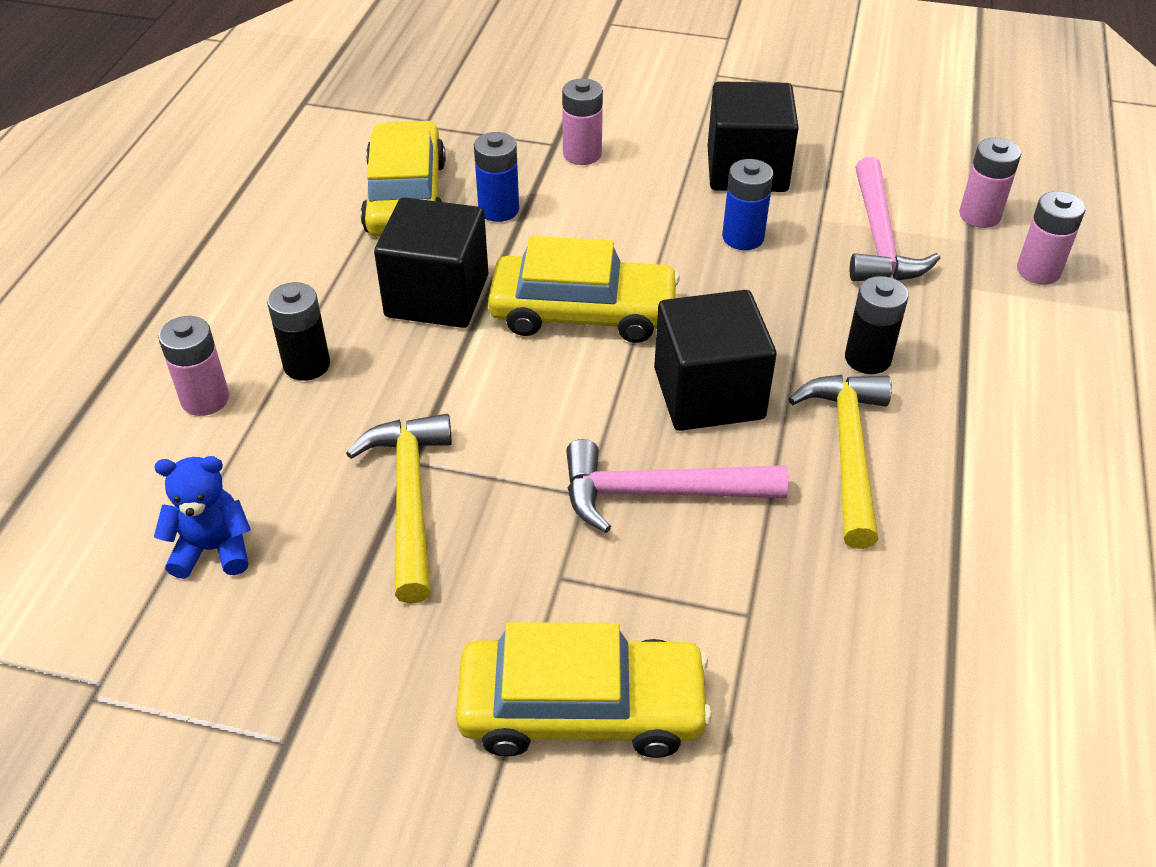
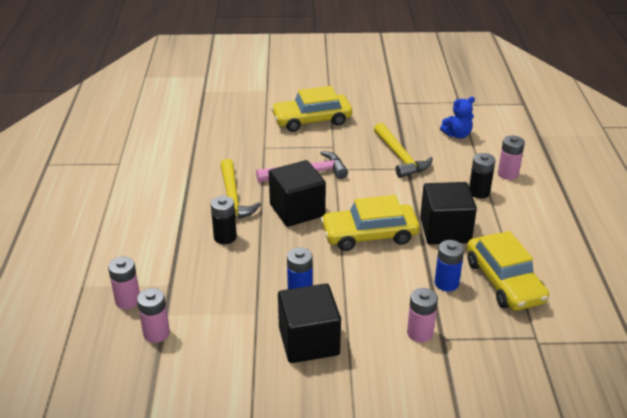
camera: 165 degrees right, 10 degrees down
pink hammer [850,157,940,281] -> none

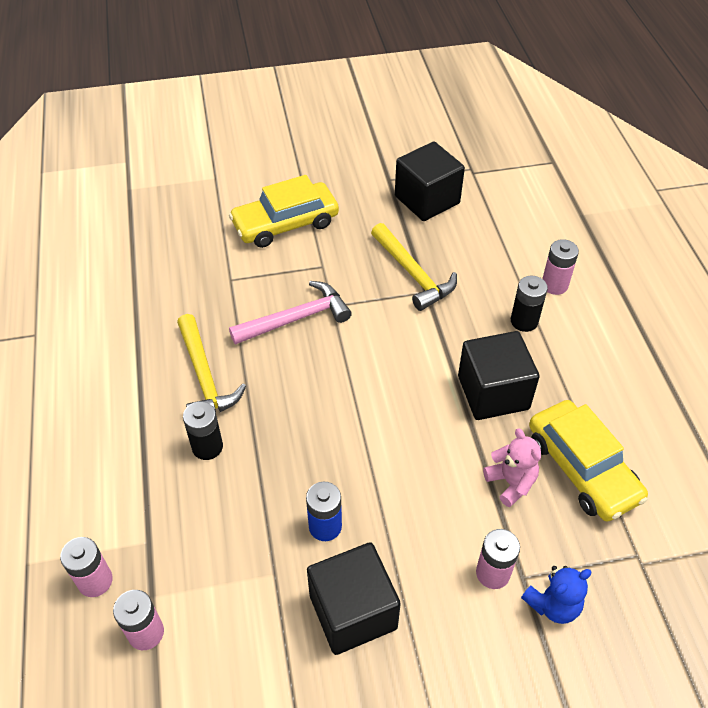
camera: 10 degrees left, 15 degrees up
black cube [269,160,326,227] -> black cube moved to [395,142,465,221]
yellow car [321,195,420,251] -> none
blue battery [435,240,464,291] -> pink teddy bear [483,428,541,507]
blue teddy bear [440,97,475,139] -> blue teddy bear moved to [521,566,592,624]

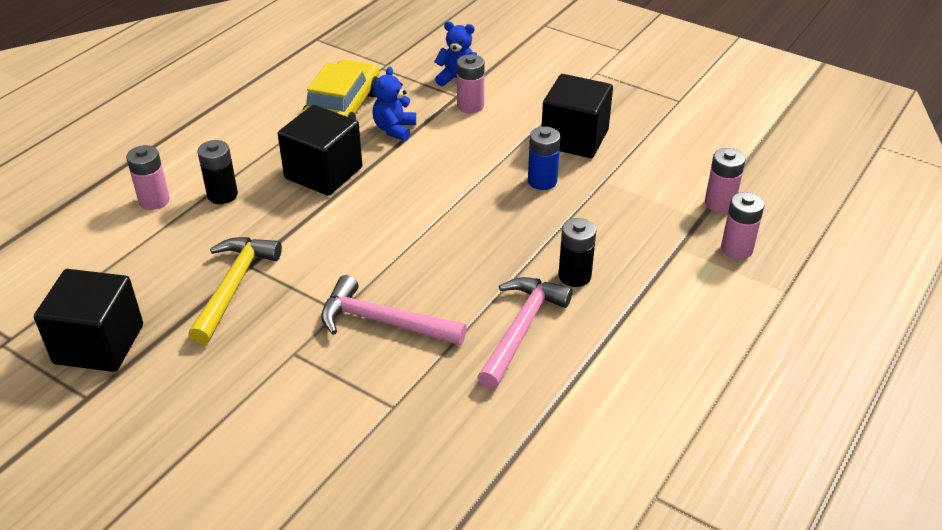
camera: 135 degrees left, 10 degrees down
yellow hammer [177,314,246,412] -> pink hammer [477,277,573,389]
yellow car [229,175,339,248] -> none
pink teddy bear [483,428,541,507] -> blue teddy bear [372,67,416,141]

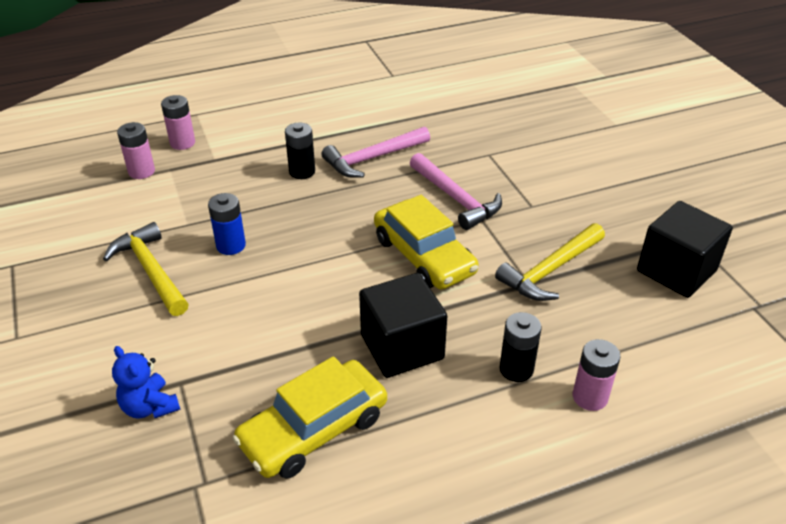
camera: 145 degrees left, 0 degrees up
blue teddy bear [372,67,416,141] -> none
pink battery [457,54,485,113] -> none
black cube [542,74,613,158] -> yellow hammer [103,222,189,316]
none -> yellow car [374,195,479,290]

